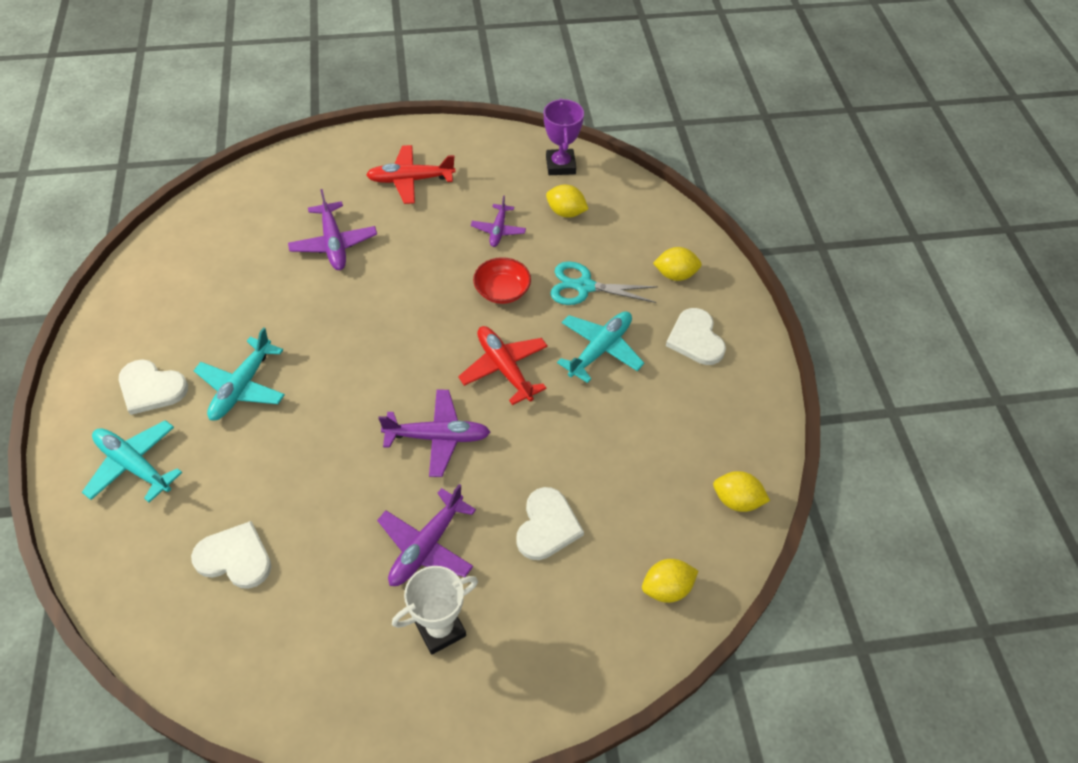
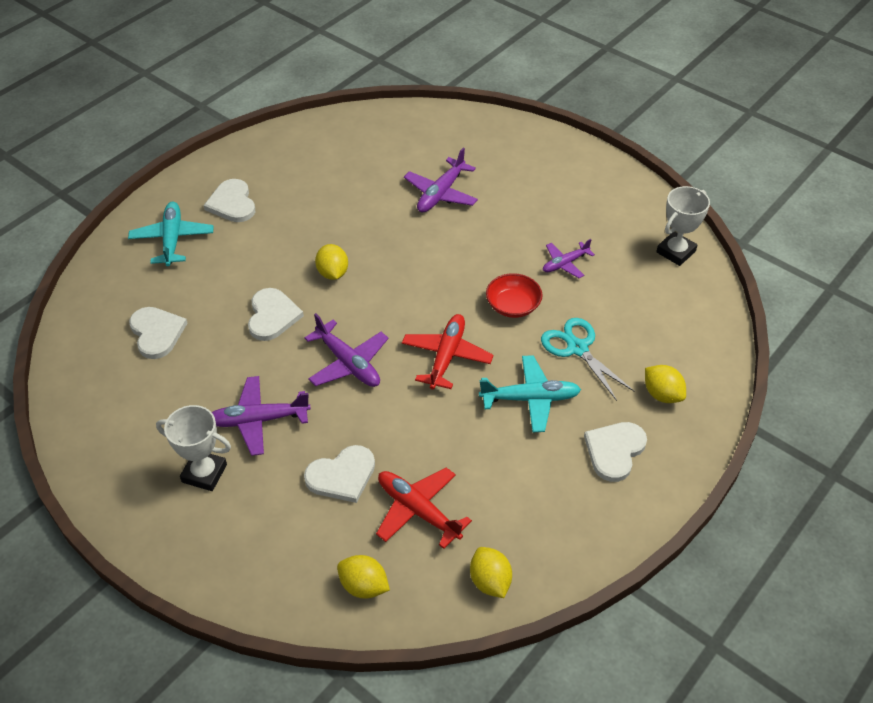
camera: 50 degrees right, 5 degrees down
turquoise plane [194,327,285,420] -> none
red plane [366,145,455,204] -> red plane moved to [376,468,472,549]
purple trophy [544,99,584,175] -> white trophy [656,186,710,266]
yellow lemon [546,185,588,217] -> yellow lemon moved to [315,244,348,280]
none -> white heart [248,288,304,341]

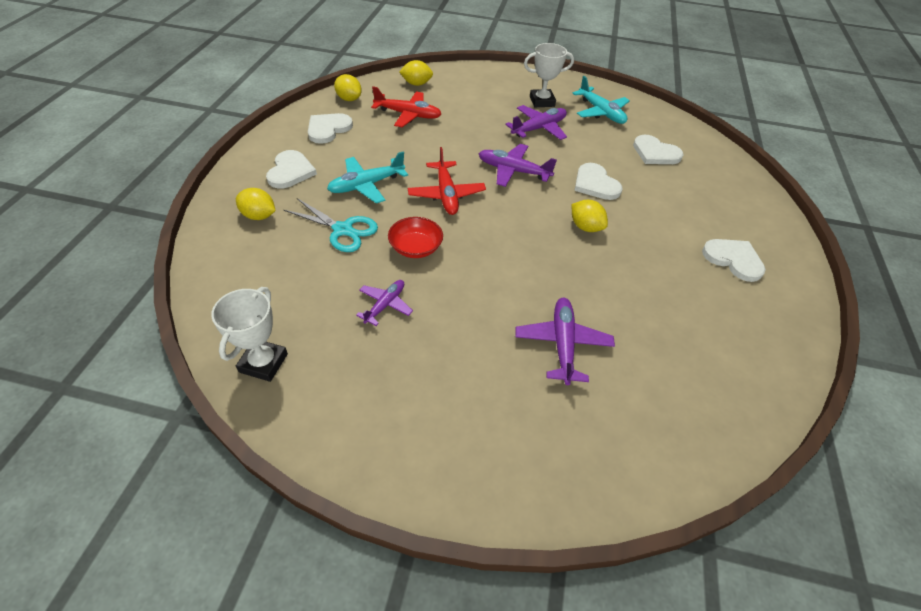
camera: 150 degrees right, 0 degrees up
turquoise plane [128,202,214,266] -> turquoise plane moved to [572,76,630,124]
white heart [304,445,375,503] -> white heart moved to [308,113,353,144]

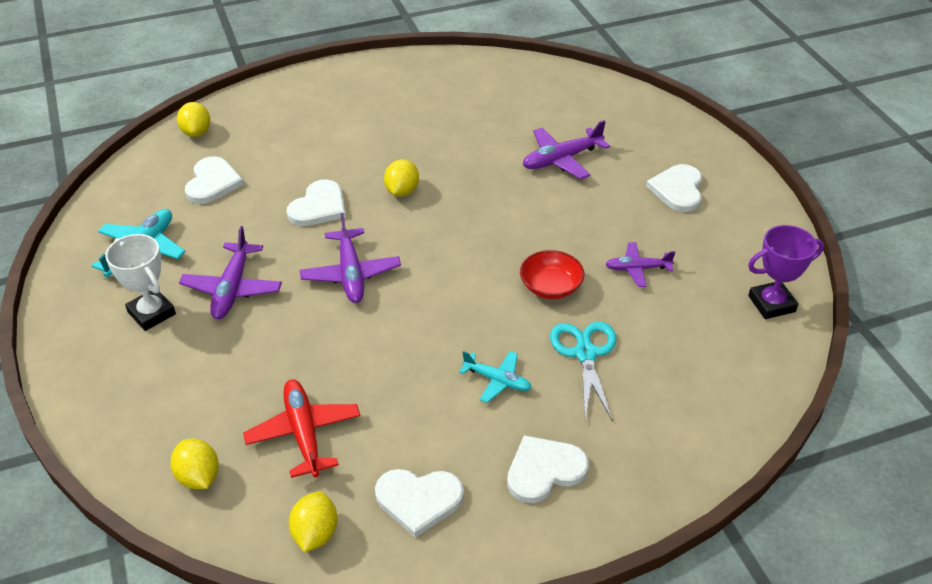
camera: 120 degrees left, 5 degrees down
white trophy [211,287,288,382] -> purple trophy [748,225,824,319]
yellow lemon [236,188,276,220] -> yellow lemon moved to [177,102,210,137]
turquoise plane [327,151,408,203] -> turquoise plane [459,351,531,403], size x0.64
red plane [408,147,486,215] -> none
purple plane [505,105,567,140] -> purple plane turned 105 degrees counterclockwise [179,226,282,319]
white heart [702,239,766,282] -> white heart moved to [646,164,702,212]

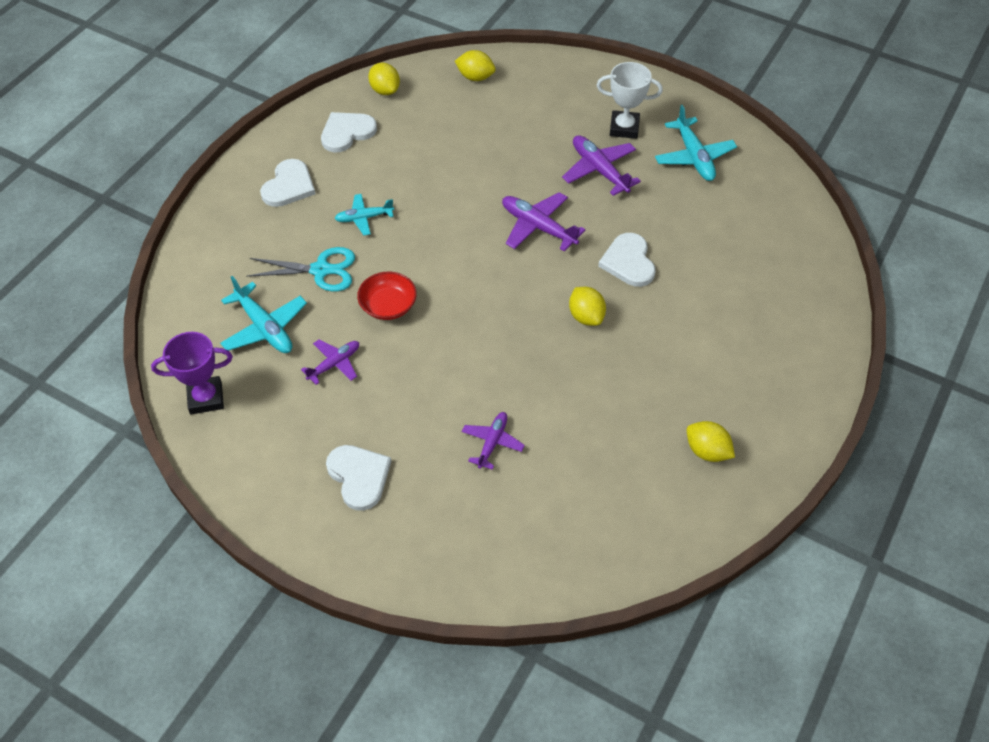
camera: 140 degrees right, 10 degrees up
yellow lemon [177,102,210,137] -> yellow lemon moved to [687,421,735,462]
white heart [185,156,244,204] -> none
red plane [243,379,360,478] -> none
purple plane [523,120,610,179] -> purple plane [462,412,525,470], size x0.64
turquoise scissors [550,322,616,422] -> turquoise scissors turned 45 degrees counterclockwise [246,247,355,292]
purple trophy [748,225,824,319] -> purple trophy turned 45 degrees clockwise [151,332,233,415]
none -> turquoise plane [220,276,307,353]

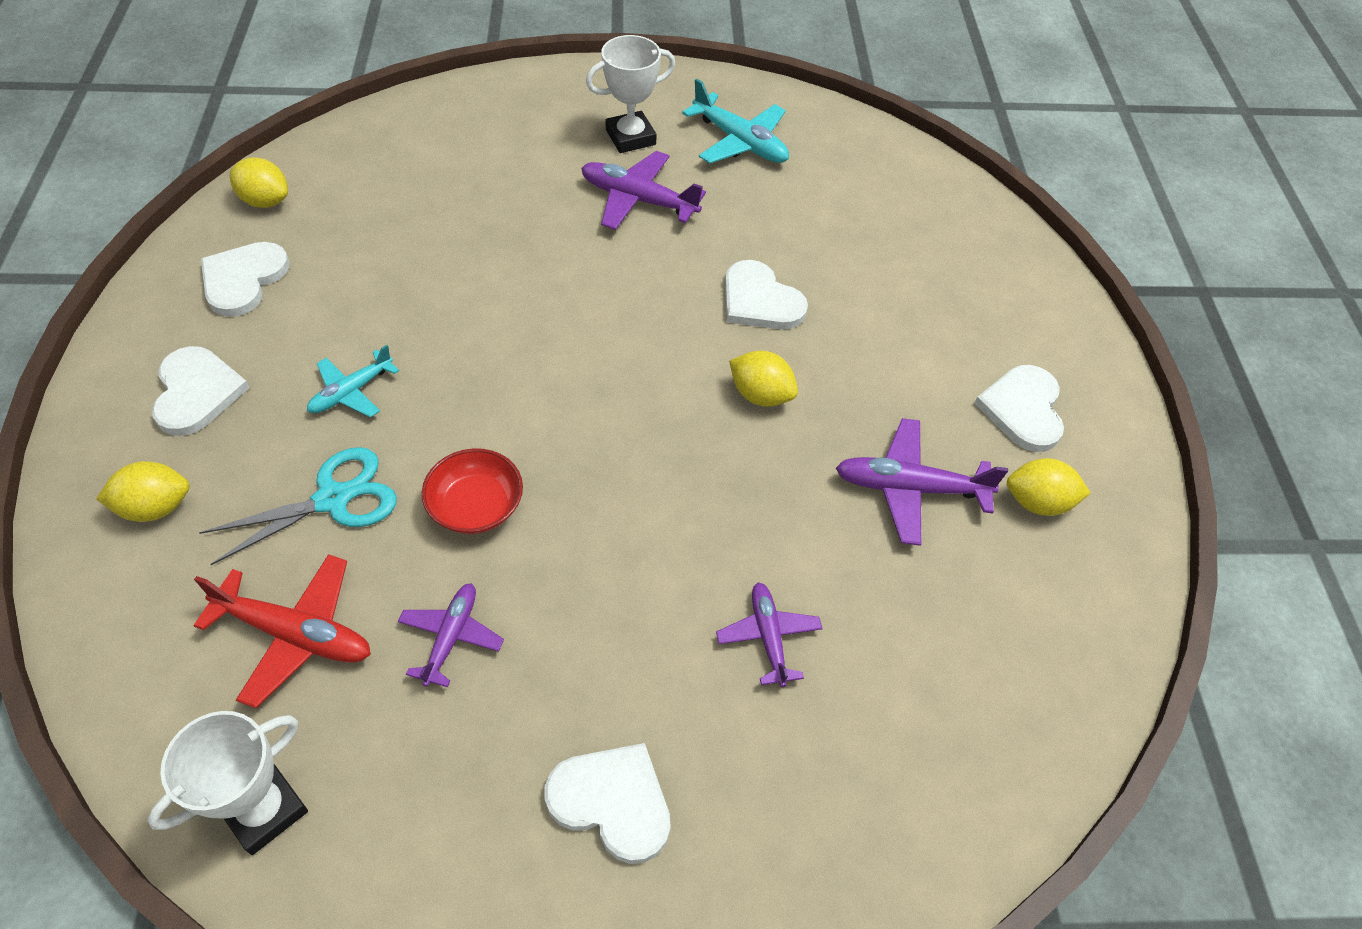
camera: 35 degrees left, 0 degrees up
purple trophy [151,332,233,415] -> white trophy [147,711,308,855]
turquoise plane [220,276,307,353] -> red plane [193,554,371,708]
yellow lemon [455,50,496,81] -> yellow lemon moved to [96,461,189,522]
purple plane [502,192,586,251] -> purple plane moved to [836,418,1008,546]
none -> white heart [974,365,1064,452]

